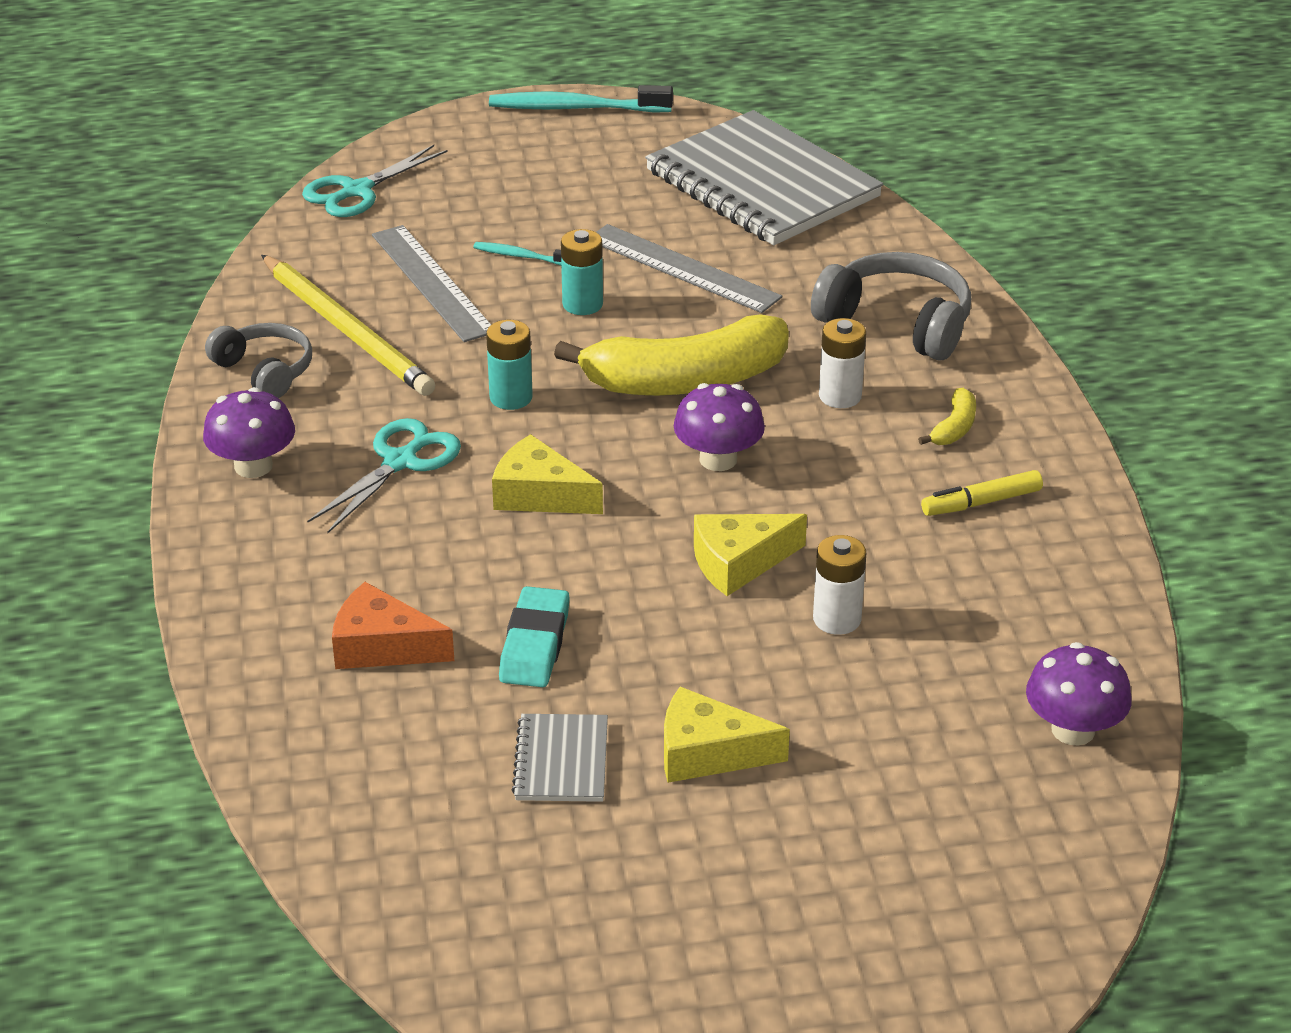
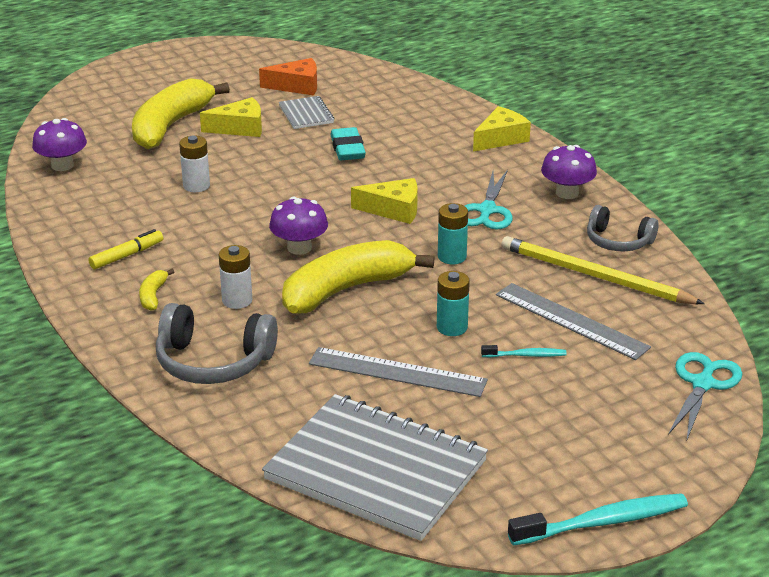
camera: 160 degrees right, 5 degrees down
orange cheese [332,582,454,669] -> orange cheese moved to [259,58,317,96]
yellow cheese [694,514,807,596] -> yellow cheese moved to [473,106,531,152]
none -> yellow banana [132,78,230,149]

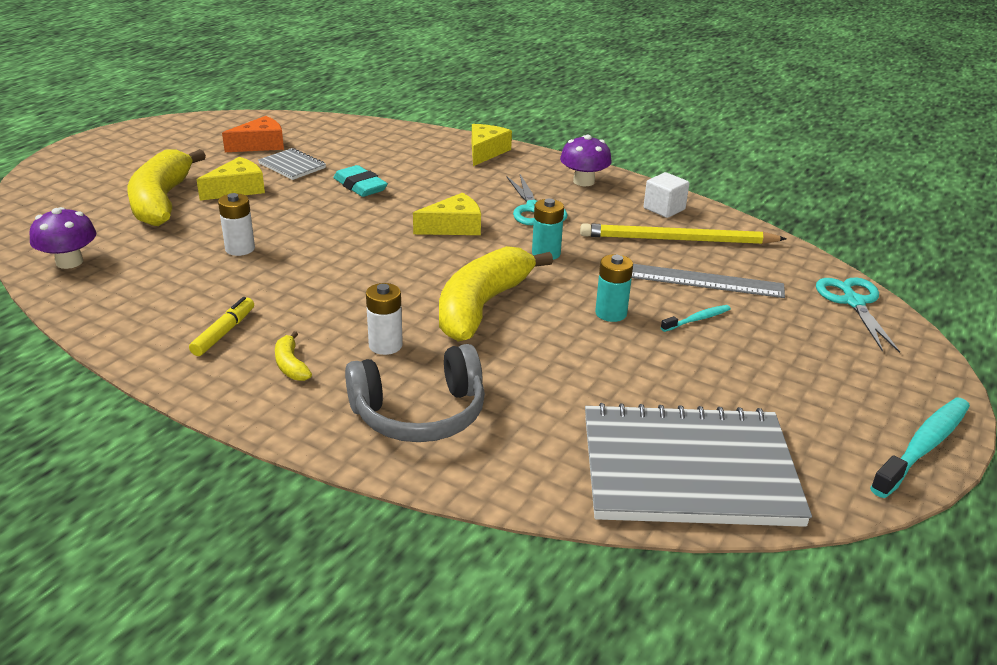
camera: 30 degrees left, 0 degrees up
purple mushroom [269,197,328,255] -> none
grey ruler [309,347,488,397] -> none
grey headphones [587,205,659,251] -> white cube [644,172,689,218]

